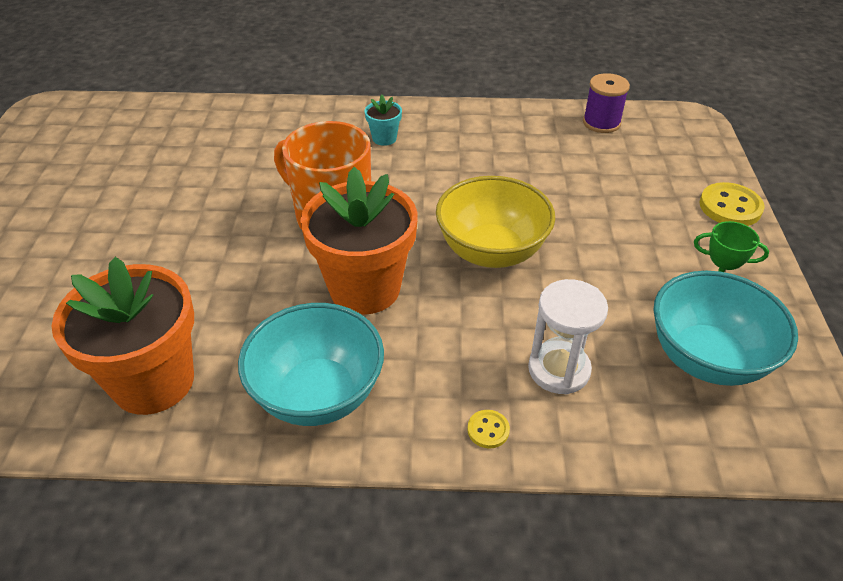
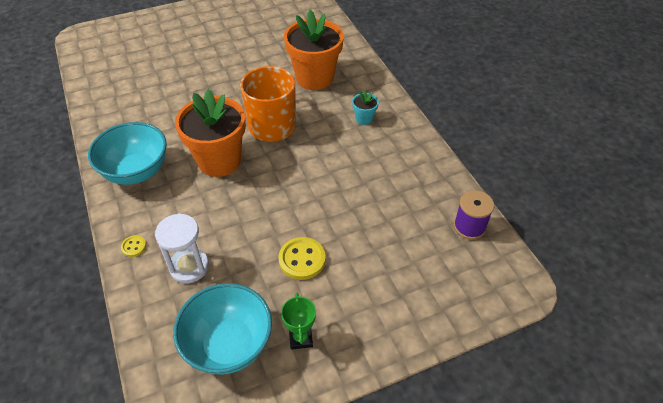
camera: 65 degrees right, 5 degrees up
orange flower pot [52,257,194,415] -> orange flower pot moved to [284,10,344,90]
yellow bowl [436,176,555,268] -> none
yellow button [700,182,764,226] -> yellow button moved to [278,237,326,280]

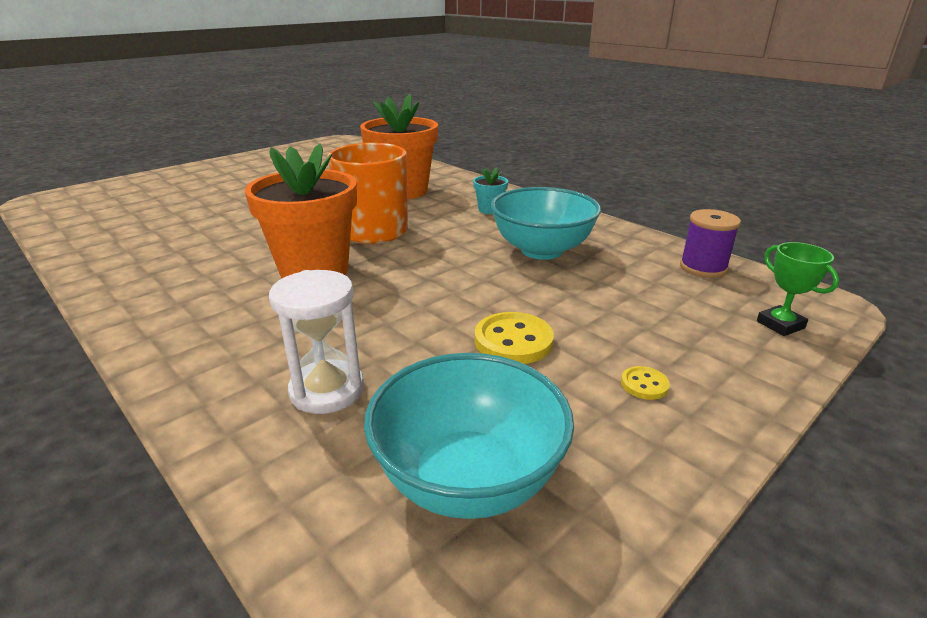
camera: 20 degrees left, 20 degrees down
turquoise bowl [88,122,167,185] -> turquoise bowl moved to [491,187,601,260]
yellow button [121,235,146,257] -> yellow button moved to [621,366,670,400]
green trophy [281,293,316,350] -> green trophy moved to [757,242,839,336]

